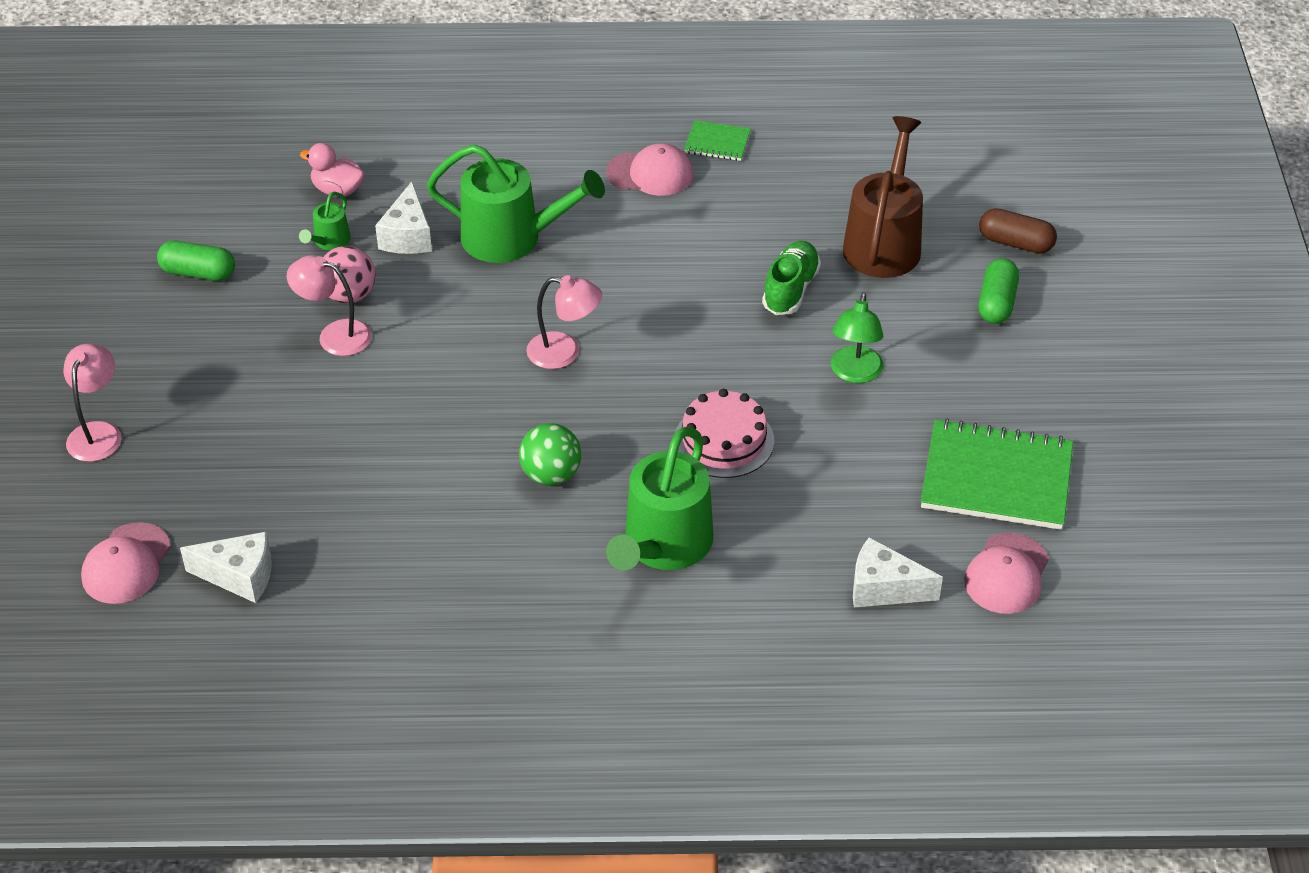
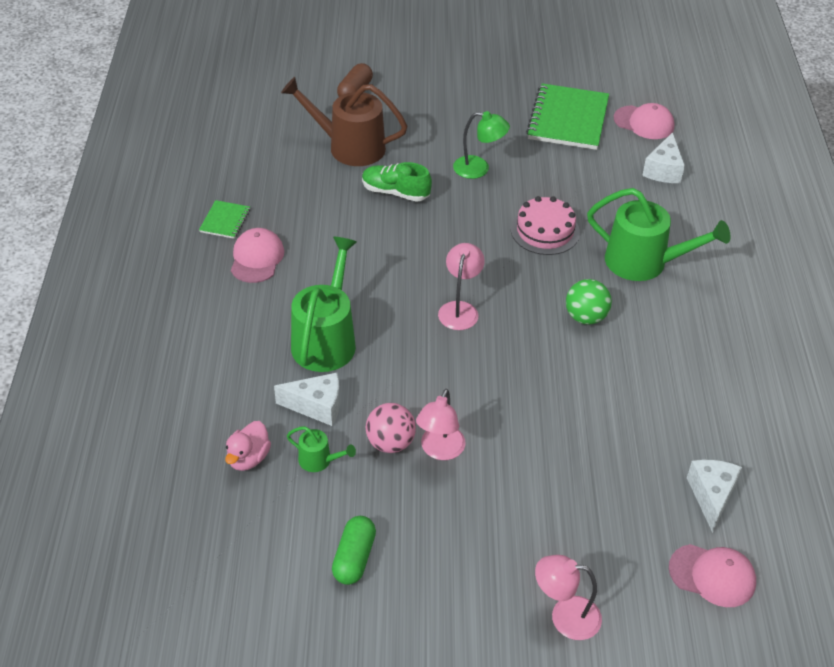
camera: 90 degrees left, 0 degrees up
green capsule [978,259,1019,324] -> none

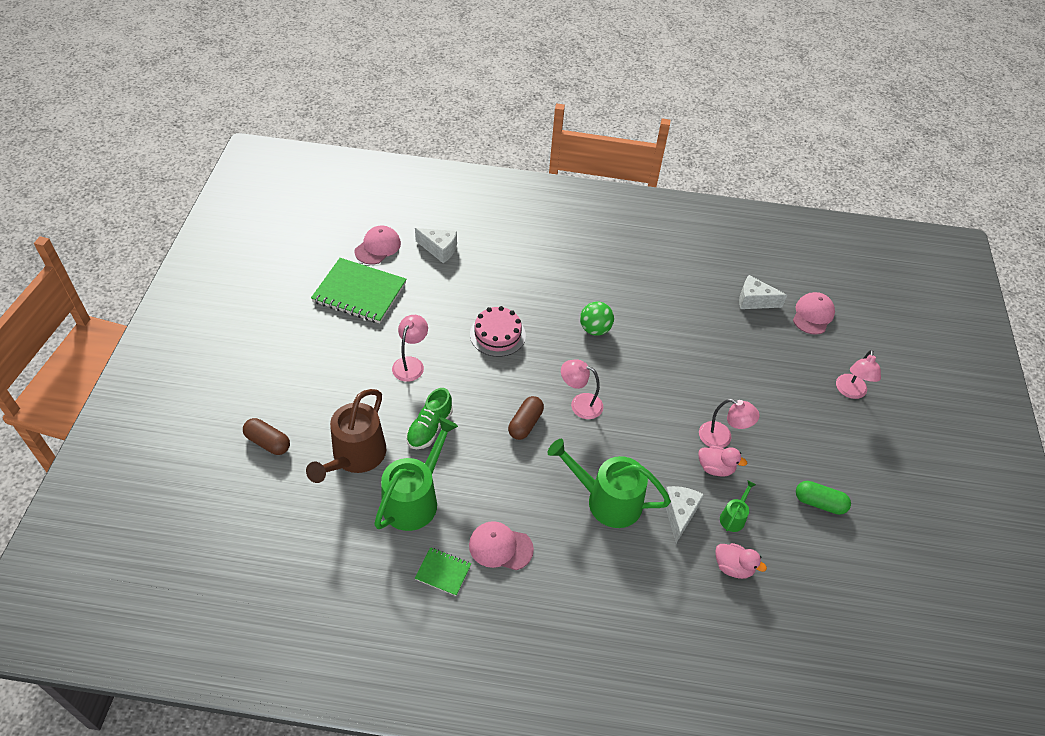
camera: 85 degrees left, 5 degrees up
pink ball [366,403,416,453] -> pink duck [699,446,747,476]
green lamp [453,111,510,179] -> pink lamp [392,315,428,382]
green watering can [587,188,731,281] -> green watering can moved to [374,417,458,531]
none -> brown capsule [508,396,544,440]

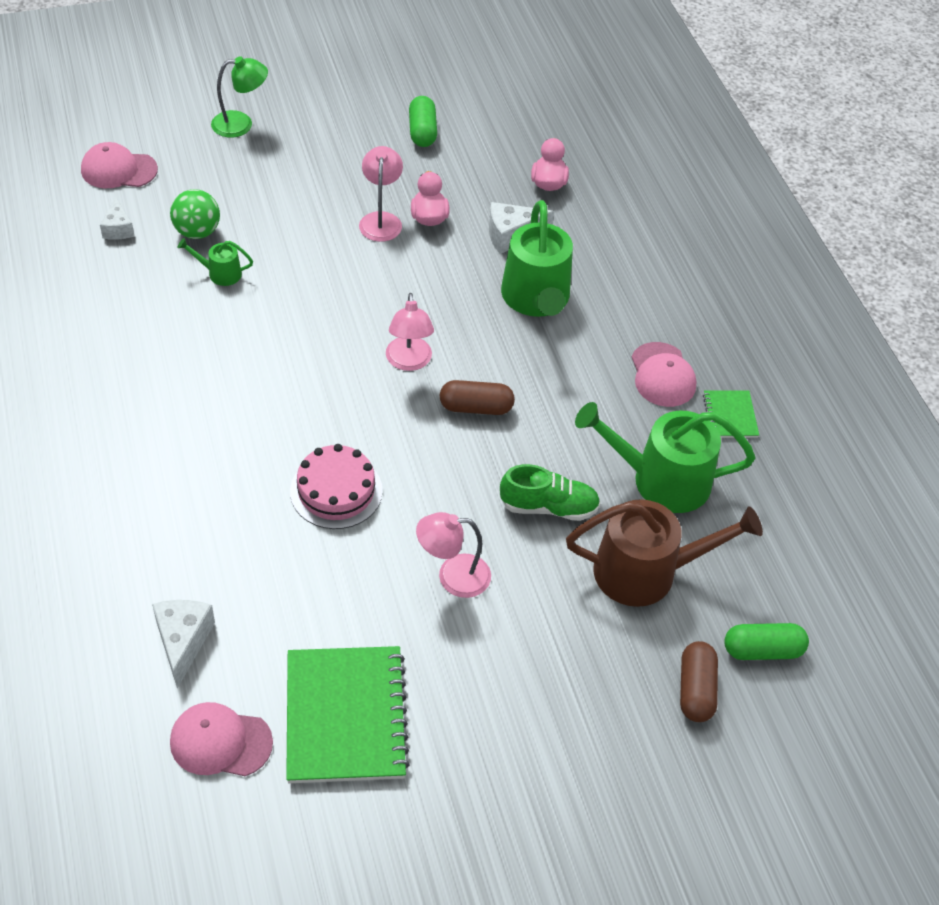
camera: 115 degrees left, 0 degrees up
green ball [580,302,614,336] -> green ball moved to [170,189,220,239]
green watering can [720,480,756,532] -> green watering can moved to [177,238,253,286]
white cheese [739,275,787,309] -> white cheese [100,197,134,240], size x0.66
pink lamp [836,350,881,399] -> green lamp [211,56,268,138]
none -> green capsule [724,623,809,660]

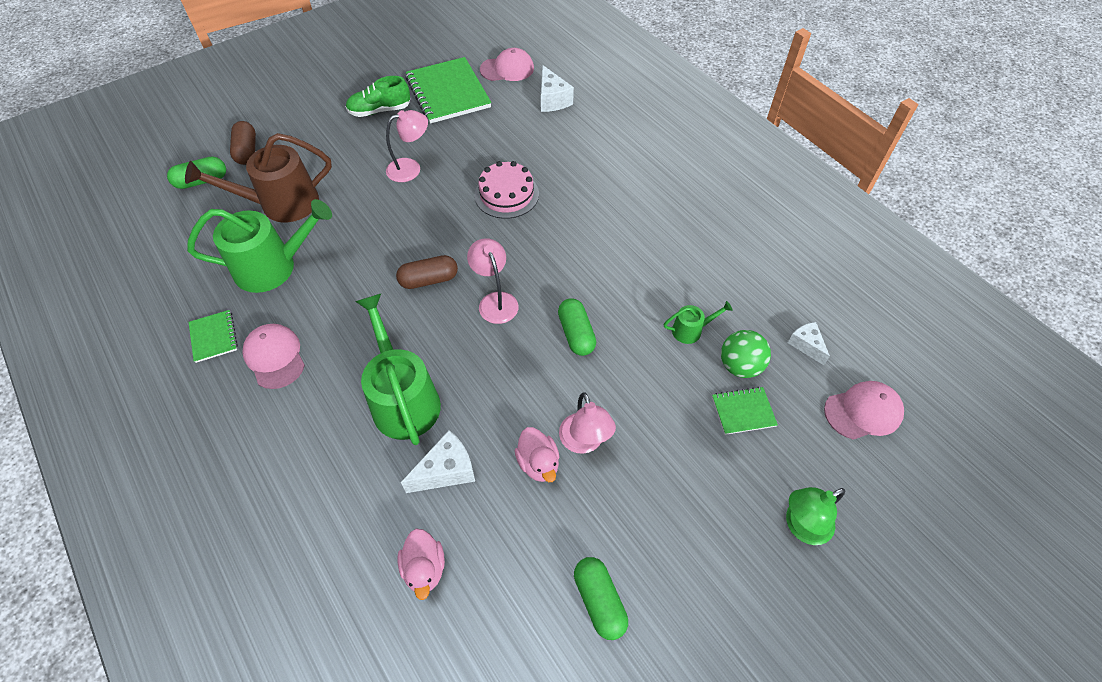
camera: 165 degrees right, 5 degrees up
green shoe [500,464,600,521] -> green shoe moved to [346,76,410,117]
none -> green capsule [558,298,596,356]
none -> green notebook [712,387,778,435]

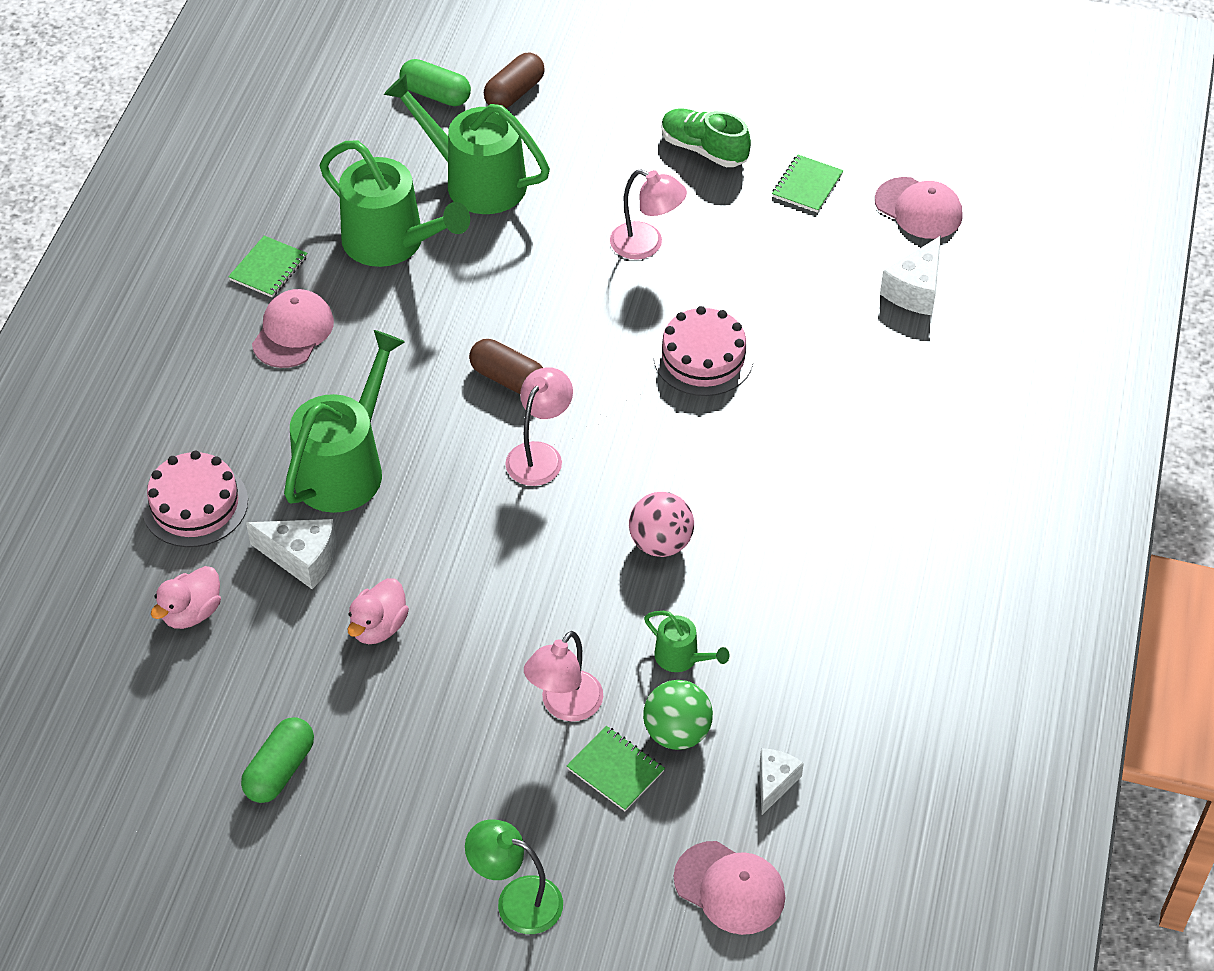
camera: 50 degrees right, 5 degrees down
brown watering can [185,133,332,222] -> green watering can [384,74,550,214]
green notebook [406,57,491,124] -> green notebook [772,155,843,213], size x0.48
green capsule [558,298,596,356] -> none
pink lamp [559,392,616,454] -> pink lamp moved to [524,631,603,721]
none -> pink cake [142,451,248,547]
none -> pink ball [629,492,694,557]

